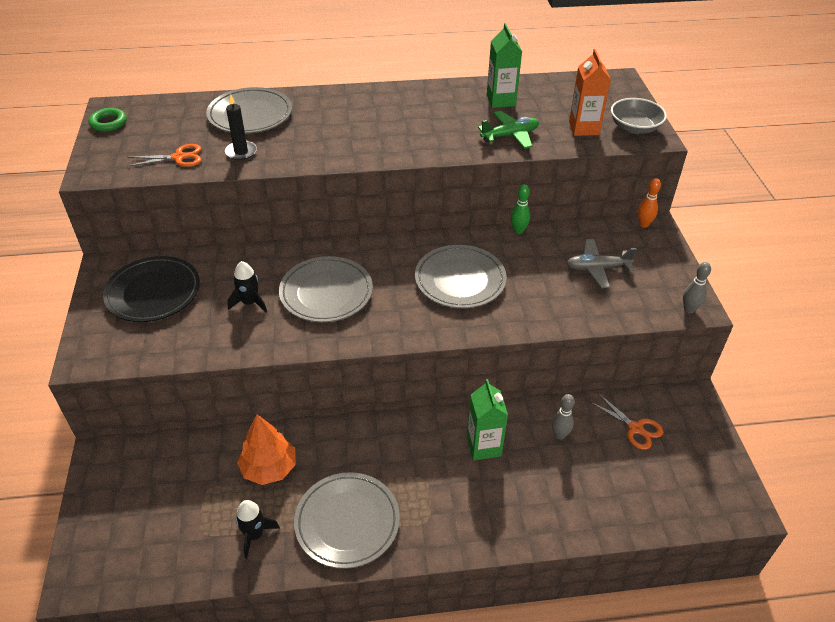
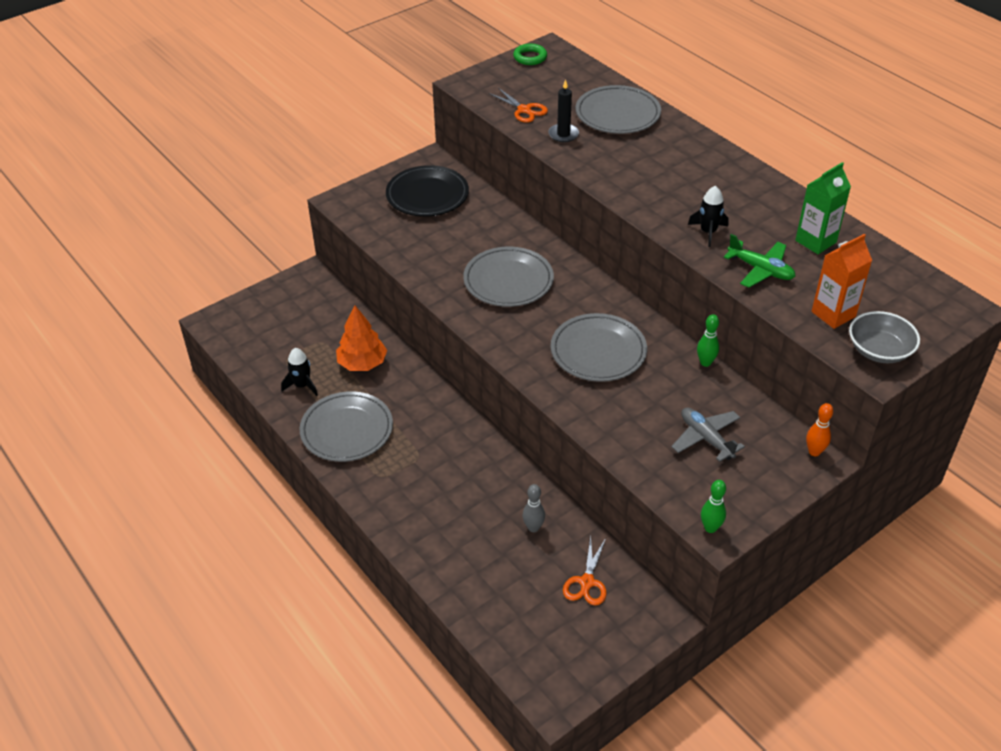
camera: 60 degrees right, 0 degrees up
black rocket [227,261,267,313] -> black rocket moved to [688,186,729,247]
green carton [467,379,508,460] -> none
grey bowling pin [683,262,711,313] -> green bowling pin [701,480,726,533]

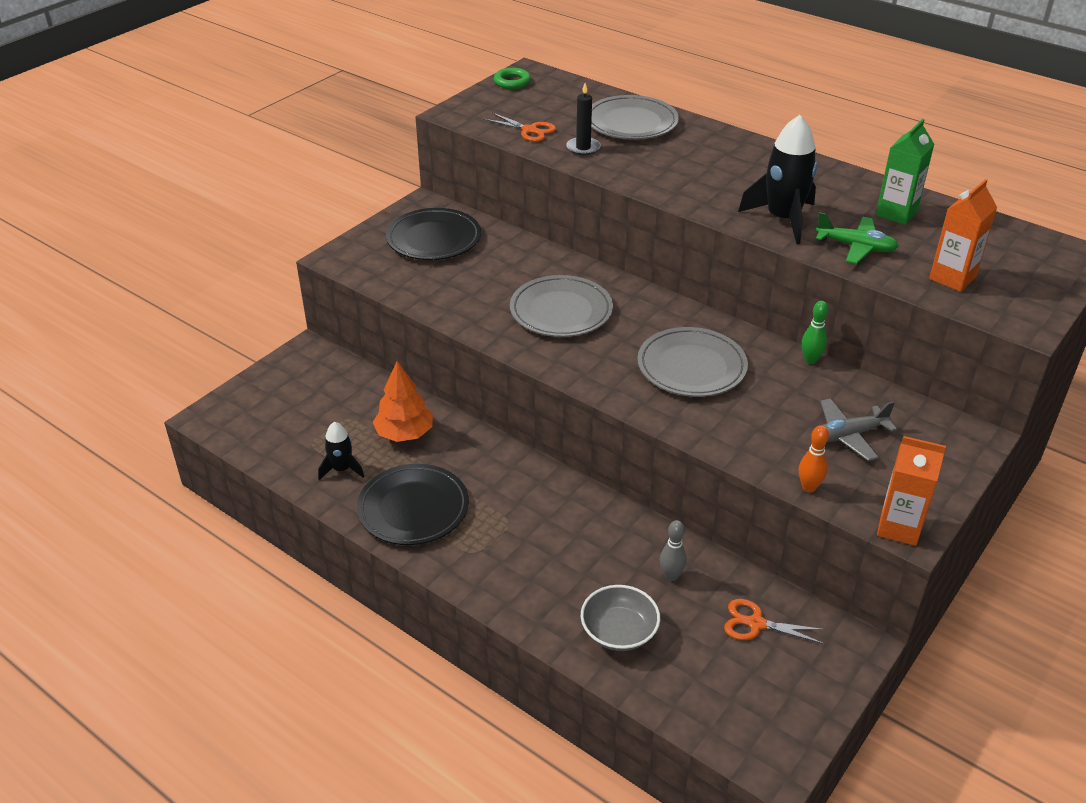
camera: 15 degrees left, 5 degrees down
grey plate [300,391,393,462] -> black plate [357,464,469,545]
orange scissors [563,536,607,606] -> orange scissors turned 105 degrees clockwise [724,599,826,644]
grey plane [671,407,745,462] -> grey plane turned 60 degrees counterclockwise [820,398,897,461]
black rocket [688,186,729,247] -> black rocket [738,115,817,244], size x1.79
green bowling pin [701,480,726,533] -> orange carton [877,436,946,546]
orange bowling pin [806,403,833,456] -> orange bowling pin moved to [799,425,829,493]
grey bowl [849,311,920,363] -> grey bowl moved to [581,585,660,651]

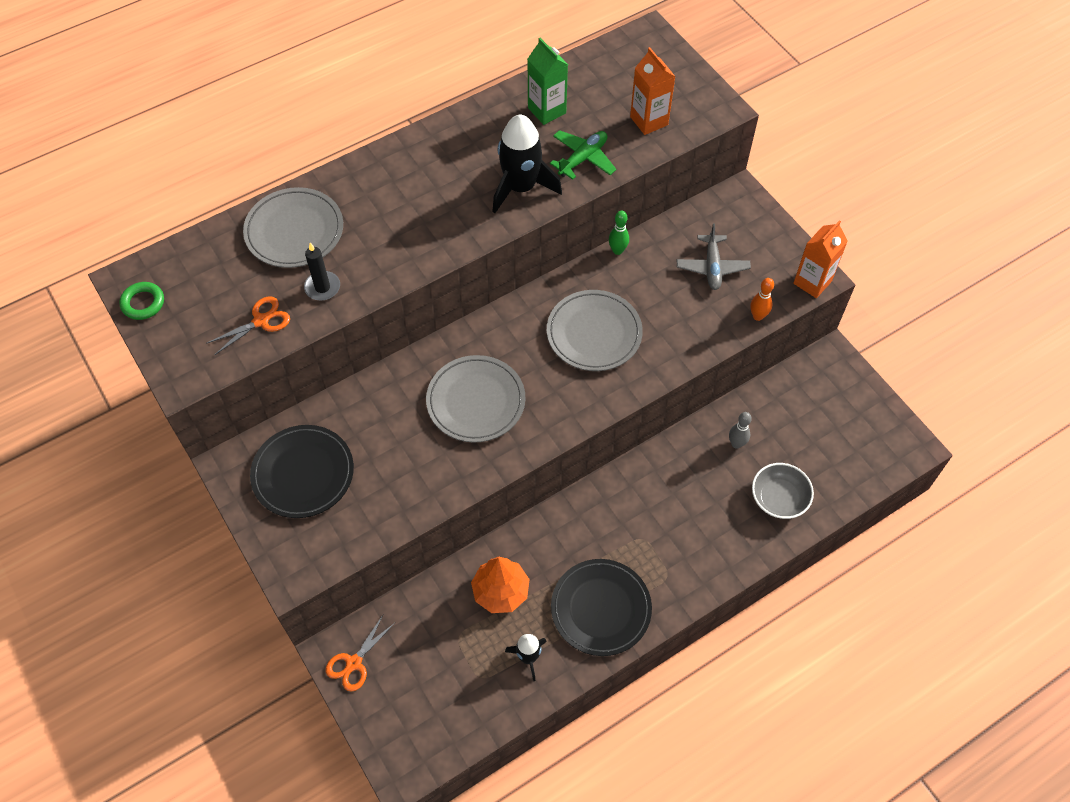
camera: 70 degrees left, 20 degrees up
orange scissors [724,599,826,644] -> orange scissors moved to [326,615,395,692]

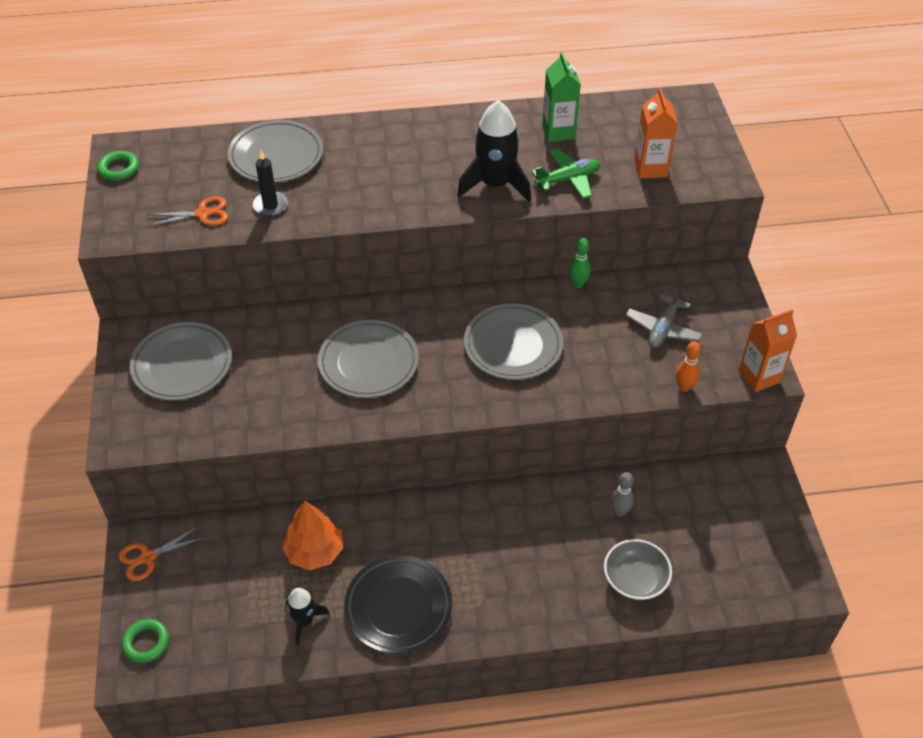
camera: 25 degrees right, 10 degrees down
black plate [250,425,354,518] -> grey plate [130,322,232,401]
none -> green ring [122,619,169,663]

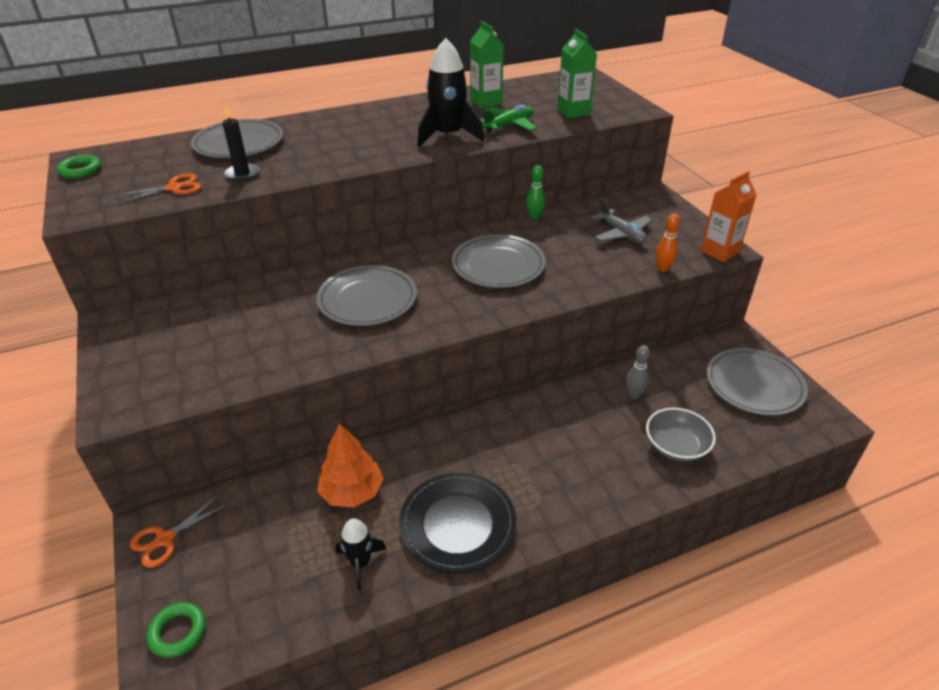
camera: 15 degrees left, 10 degrees down
grey plate [130,322,232,401] -> grey plate moved to [707,348,808,416]
grey plane [626,286,703,348] -> grey plane turned 45 degrees counterclockwise [592,199,652,244]
orange carton [634,88,678,179] -> green carton [557,29,597,118]

